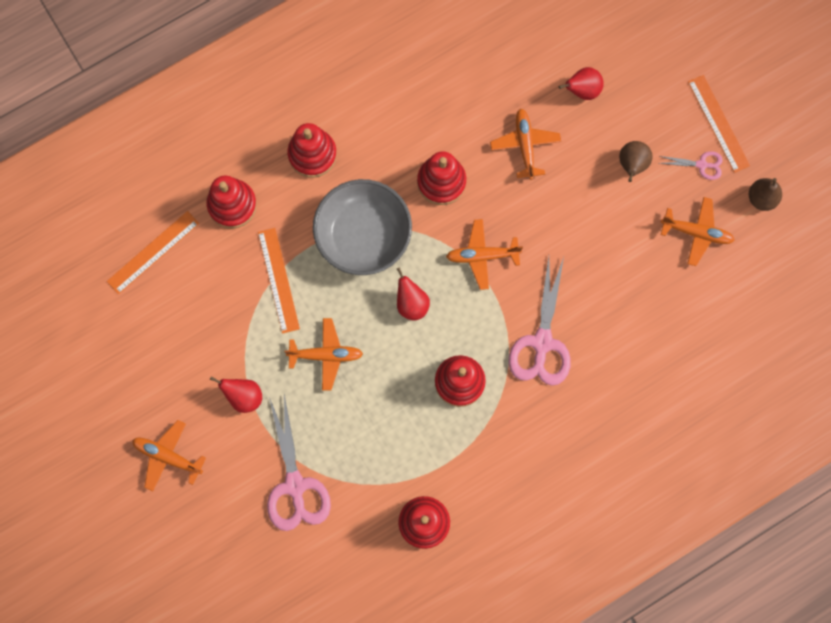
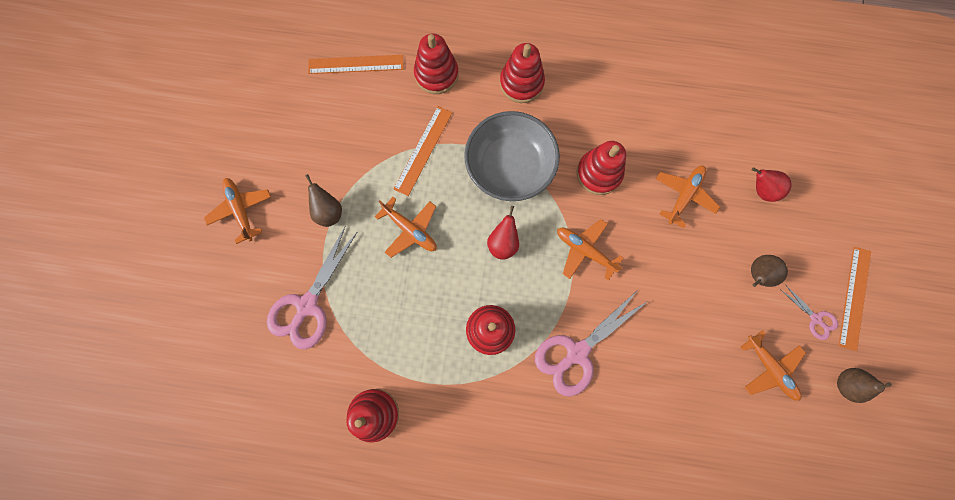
camera: 40 degrees right, 0 degrees up
red pear [210,376,262,413] -> brown pear [305,174,342,227]

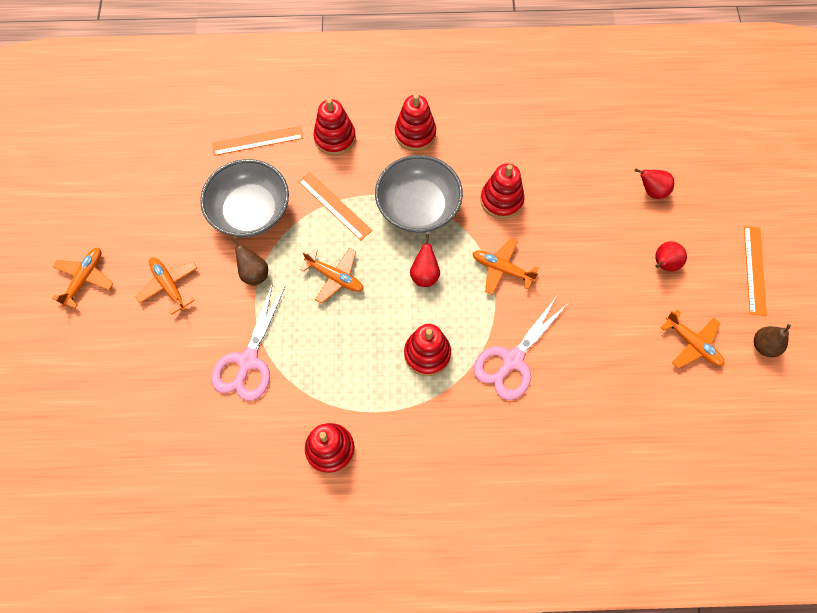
camera: 10 degrees left, 10 degrees down
orange ruler [394,106,452,196] -> orange ruler turned 60 degrees counterclockwise [298,172,372,240]
orange plane [656,166,720,228] -> orange plane moved to [52,248,113,308]
brown pear [751,255,788,287] -> red pear [655,241,687,272]
pink scissors [781,285,838,340] -> none
none -> grey bowl [200,159,289,238]

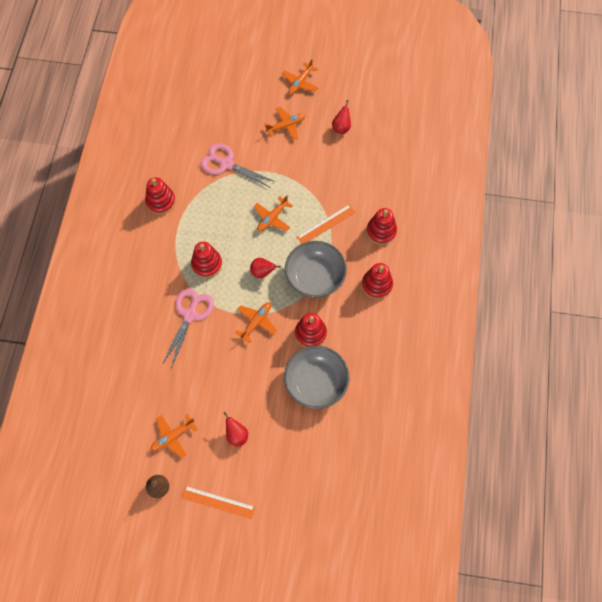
camera: 100 degrees right, 0 degrees up
orange plane [52,248,113,308] -> orange plane turned 90 degrees clockwise [282,59,318,95]
grey bowl [200,159,289,238] -> grey bowl moved to [284,346,349,409]
orange ruler [212,126,303,156] -> none
brown pear [231,237,268,286] -> none
pink scissors [474,296,568,400] -> pink scissors turned 60 degrees clockwise [162,289,214,366]
red pear [635,169,674,199] -> red pear moved to [332,100,351,134]

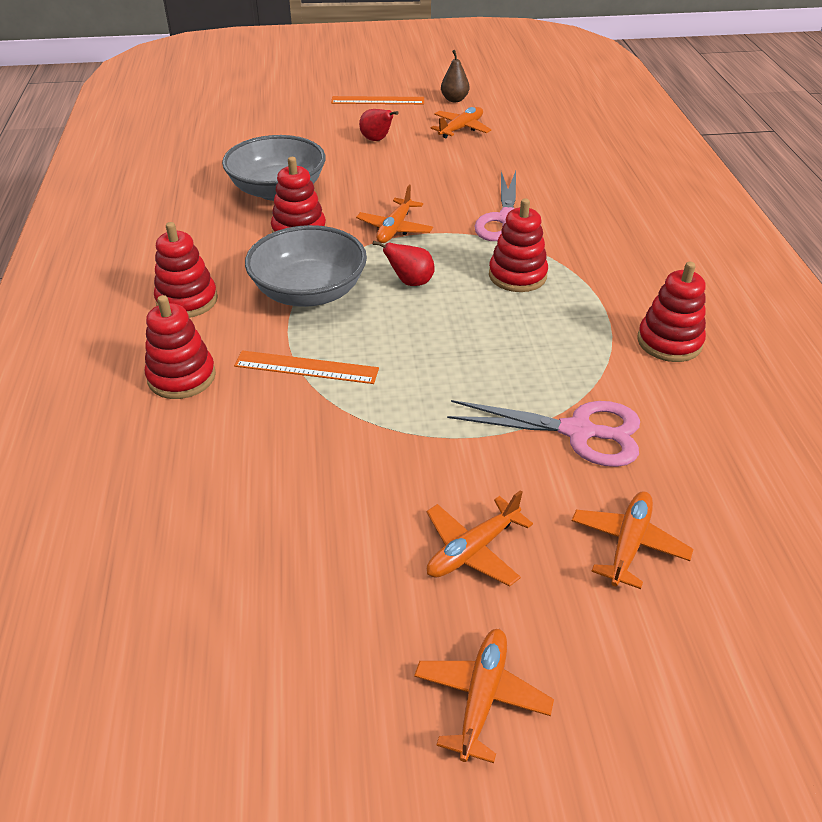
camera: 165 degrees right, 25 degrees down
orange plane [254,195,293,232] -> orange plane moved to [572,491,693,589]
orange ruler [297,204,356,244] -> orange ruler turned 60 degrees clockwise [234,350,379,384]
red pear [332,100,351,134] -> none

